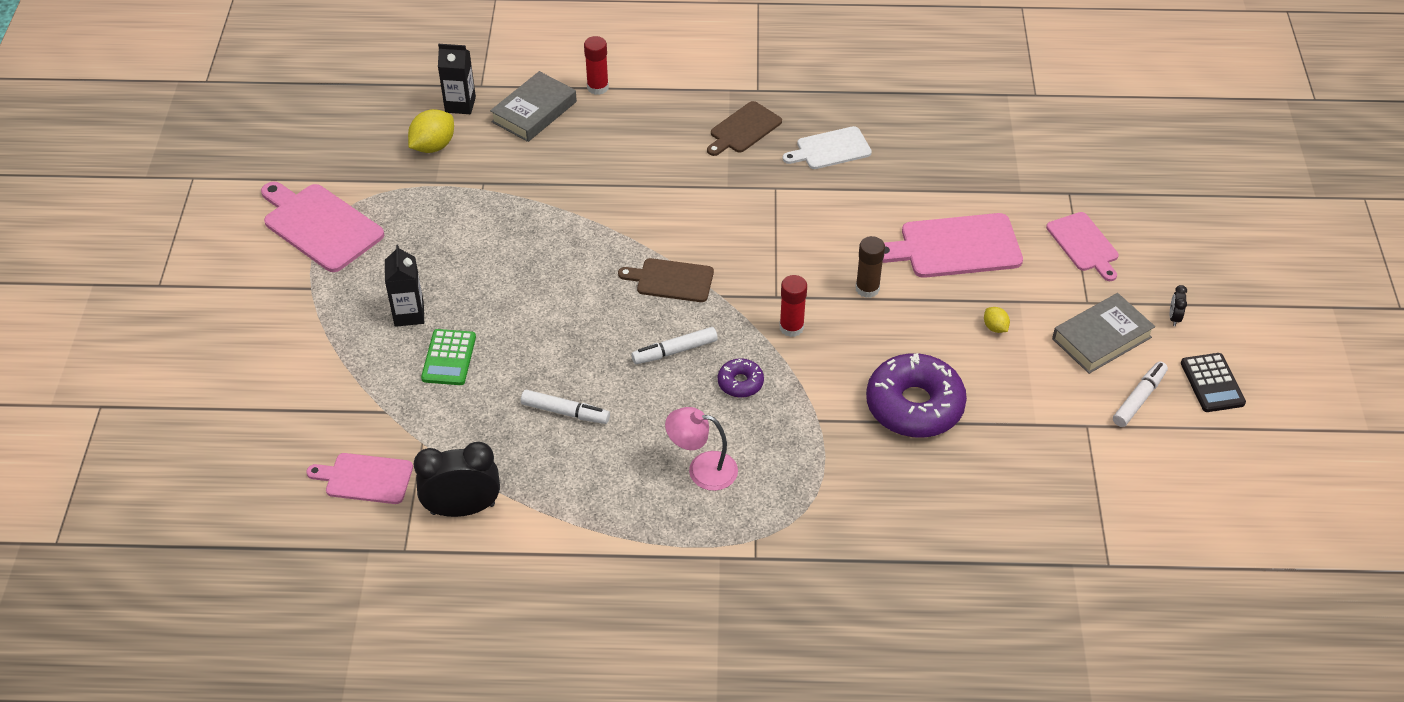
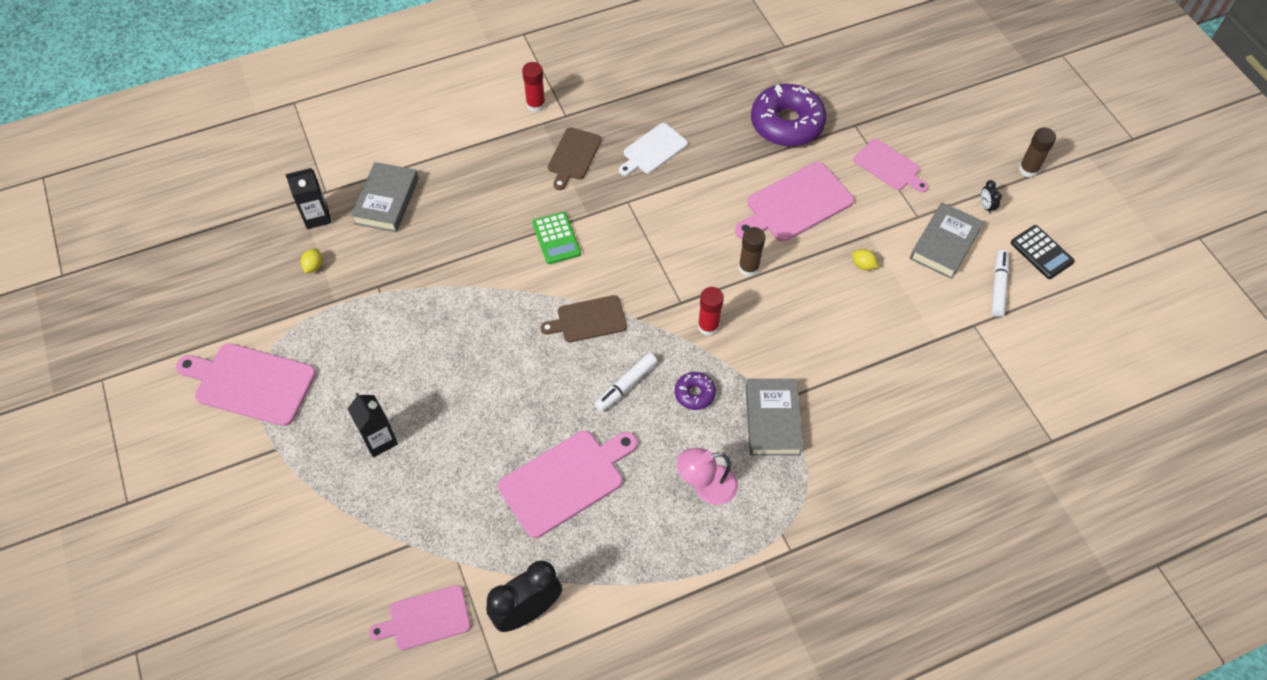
camera: 25 degrees left, 10 degrees up
yellow lemon [408,109,454,153] -> yellow lemon [301,249,323,273], size x0.53
green calculator [421,329,476,385] -> green calculator moved to [532,212,581,264]
white marker [521,390,610,424] -> pink cutting board [498,431,637,538]
red glue stick [584,36,609,95] -> red glue stick moved to [522,62,546,112]
purple donut [866,353,967,438] -> purple donut moved to [751,84,827,147]
none -> grey book [746,379,803,456]
none -> brown glue stick [1019,127,1056,177]

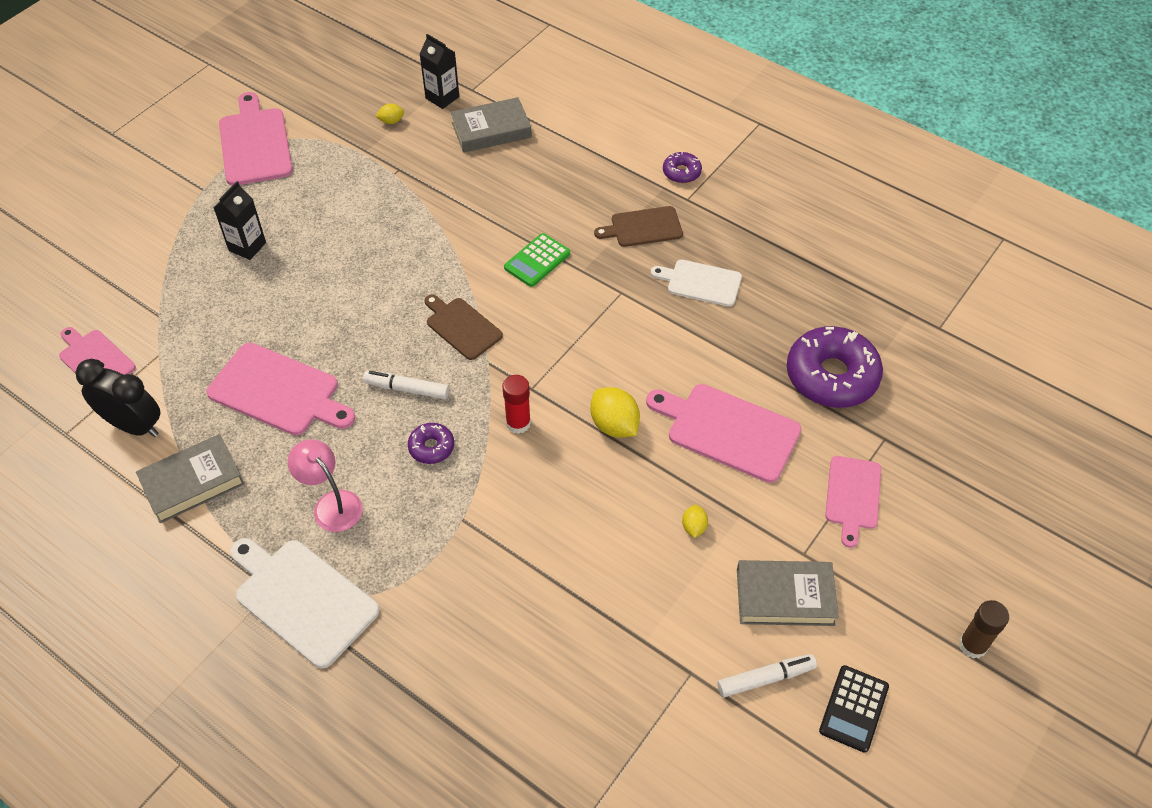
camera: 60 degrees right, 5 degrees down
red glue stick [522,62,546,112] -> purple donut [663,152,702,183]
brown glue stick [738,227,765,277] -> yellow lemon [590,387,640,438]
grey book [746,379,803,456] -> grey book moved to [136,434,244,523]
black clock [981,180,1002,214] -> none
none -> white cutting board [230,538,380,668]

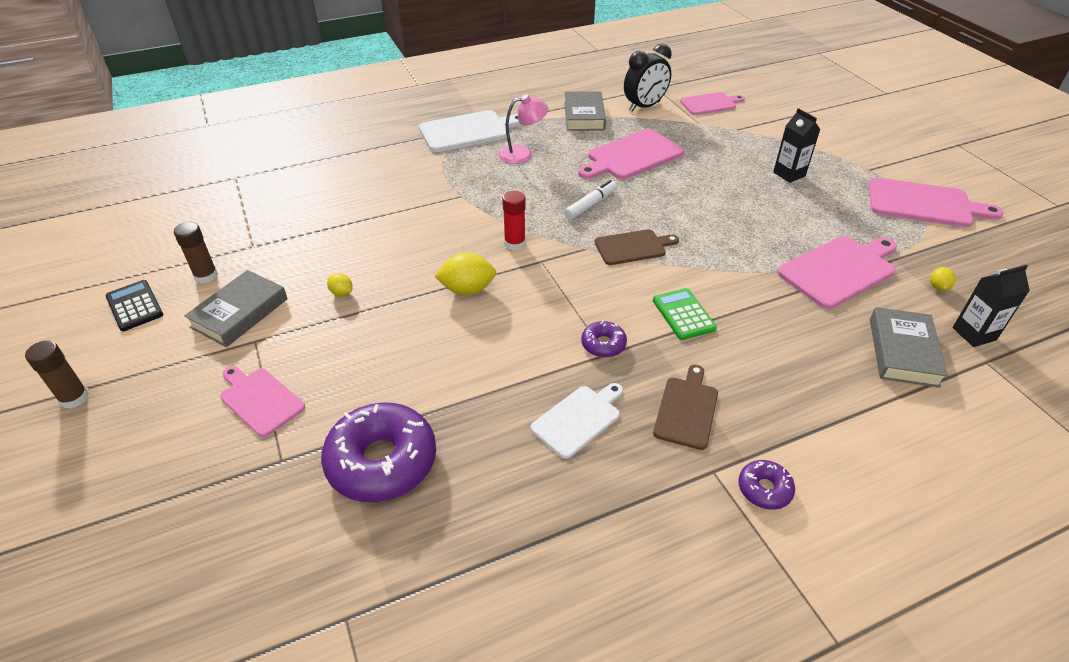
camera: 120 degrees right, 10 degrees down
purple donut [408,423,454,464] -> purple donut moved to [581,320,627,357]
pink cutting board [646,384,801,483] -> pink cutting board moved to [777,236,897,309]
white marker [717,654,817,697] -> brown glue stick [174,222,218,283]

